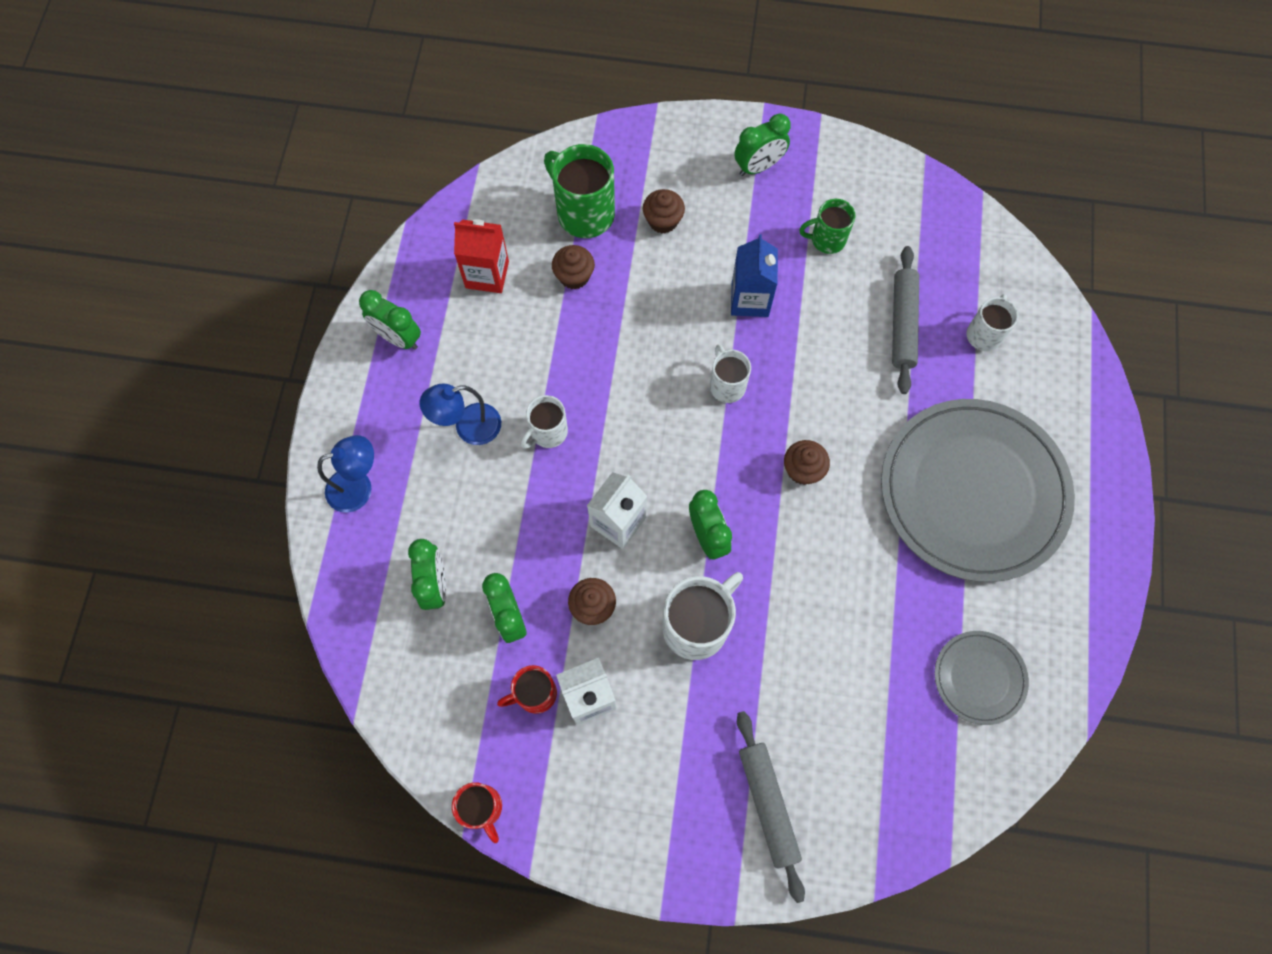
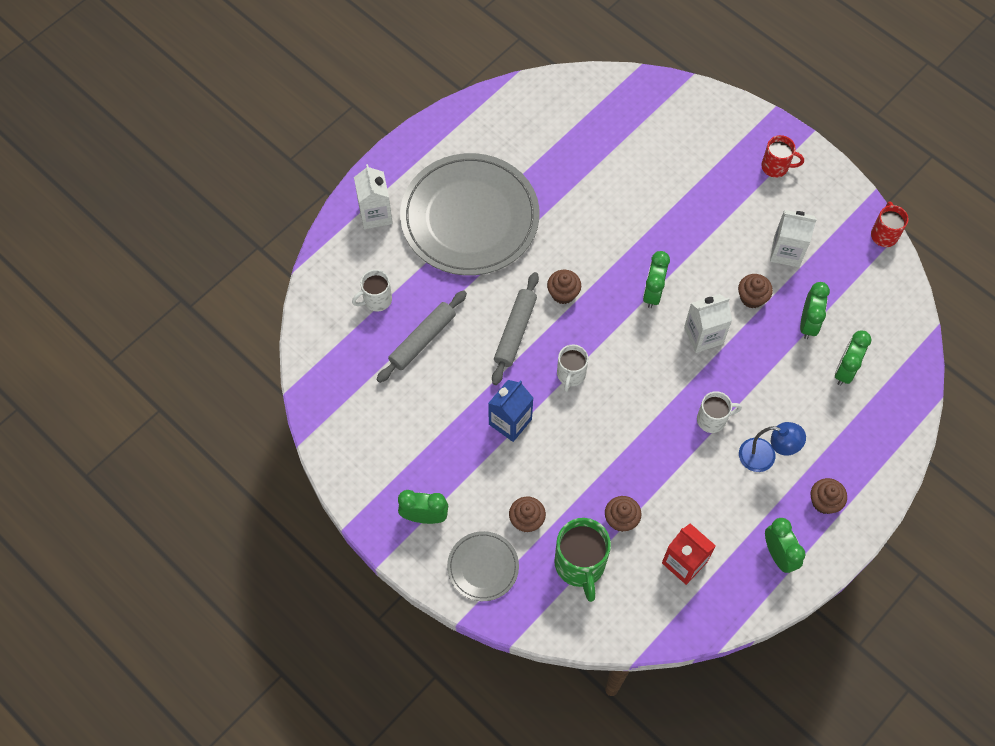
camera: 145 degrees left, 5 degrees down
blue lamp [317,435,374,513] -> none
red mug [497,665,557,714] -> red mug moved to [761,135,804,178]
white mug [662,572,743,660] -> none
grey rolling pin [737,711,805,903] -> grey rolling pin moved to [492,272,539,385]
green mug [799,199,855,254] -> none
grey plate [935,631,1029,725] -> grey plate moved to [447,531,519,601]
none -> white carton [354,164,393,229]
none -> brown cupcake [811,478,847,514]

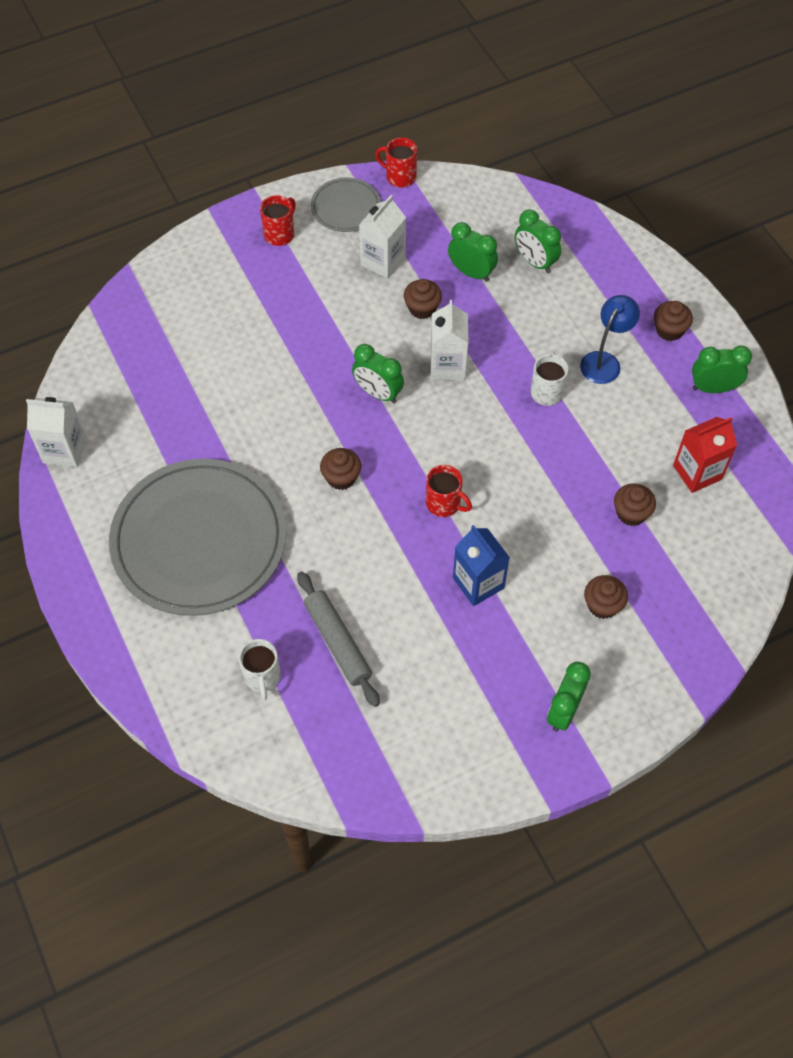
camera: 70 degrees left, 5 degrees down
white carton [354,164,393,229] -> white carton moved to [26,397,86,467]
grey plate [447,531,519,601] -> grey plate moved to [311,178,381,232]
grey rolling pin [492,272,539,385] -> none
green mug [554,518,611,602] -> none
white mug [557,344,588,392] -> red mug [426,465,472,517]

